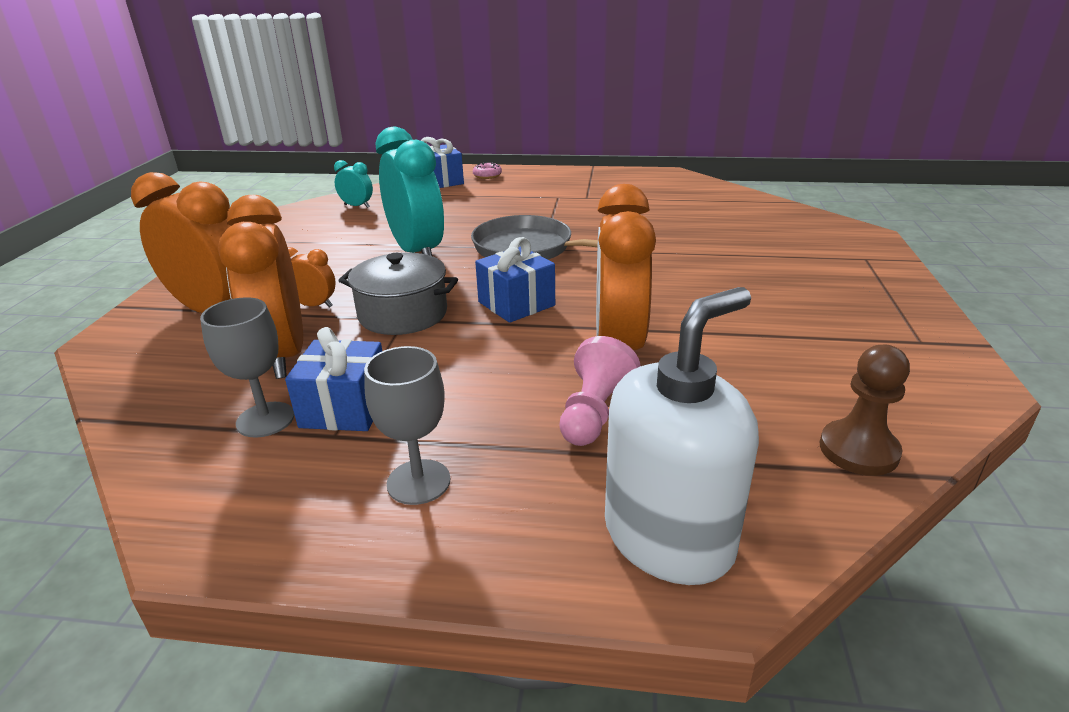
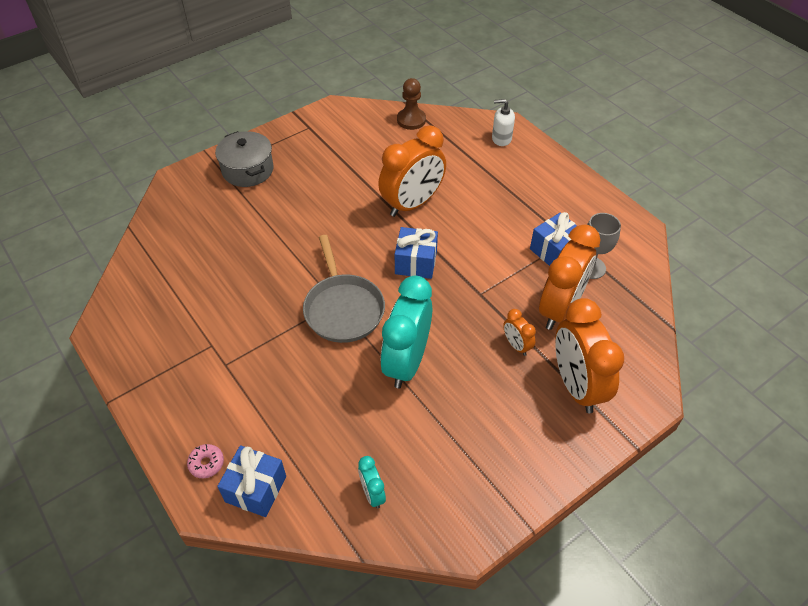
camera: 135 degrees left, 20 degrees up
grey pot [338,253,458,335] -> grey pot moved to [215,131,274,187]
grey goblet [364,346,451,505] -> none
pink pawn [559,336,641,446] -> none
white soap dispenser [605,287,759,585] -> white soap dispenser [492,99,515,146], size x0.51

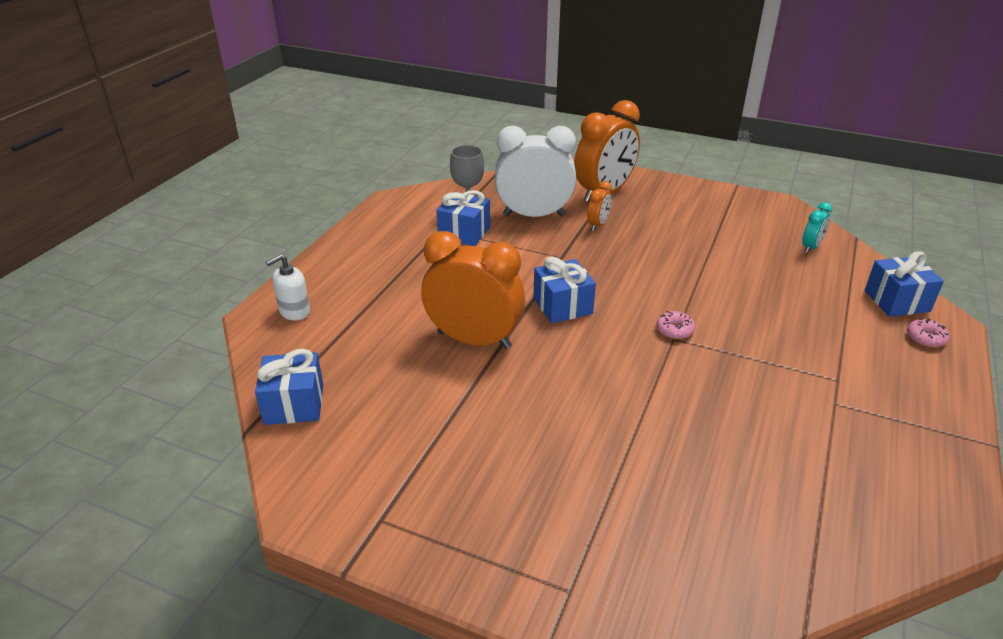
camera: 120 degrees left, 15 degrees down
grey pot [215,131,274,187] -> none
grey pan [303,235,385,343] -> pink donut [657,311,695,339]
turquoise clock [381,276,432,388] -> none
brown pawn [397,78,426,130] -> blue gift [255,349,323,425]
white soap dispenser [492,99,515,146] -> white soap dispenser turned 75 degrees clockwise [266,254,310,320]
orange clock [539,224,600,330] -> white clock [495,126,576,217]

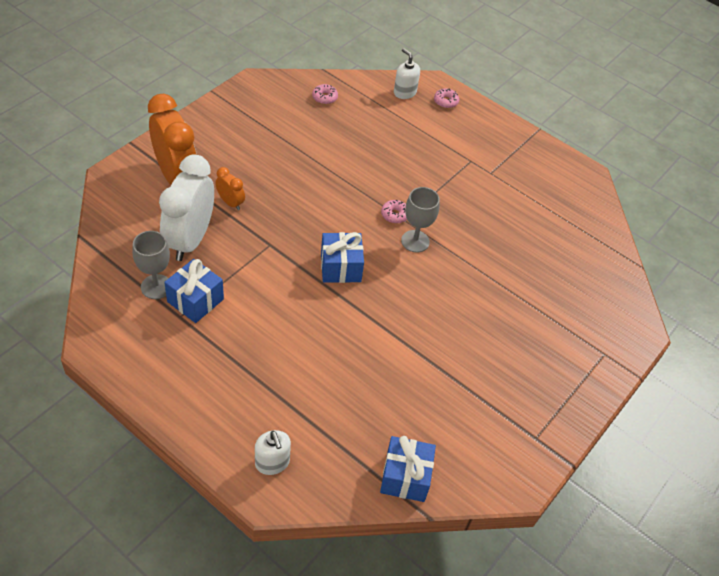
camera: 80 degrees left, 15 degrees up
orange clock [421,231,525,349] -> none
turquoise clock [802,202,832,253] -> pink donut [312,84,338,104]
blue gift [865,251,944,317] -> white soap dispenser [394,48,420,99]
none -> grey goblet [401,187,440,252]

